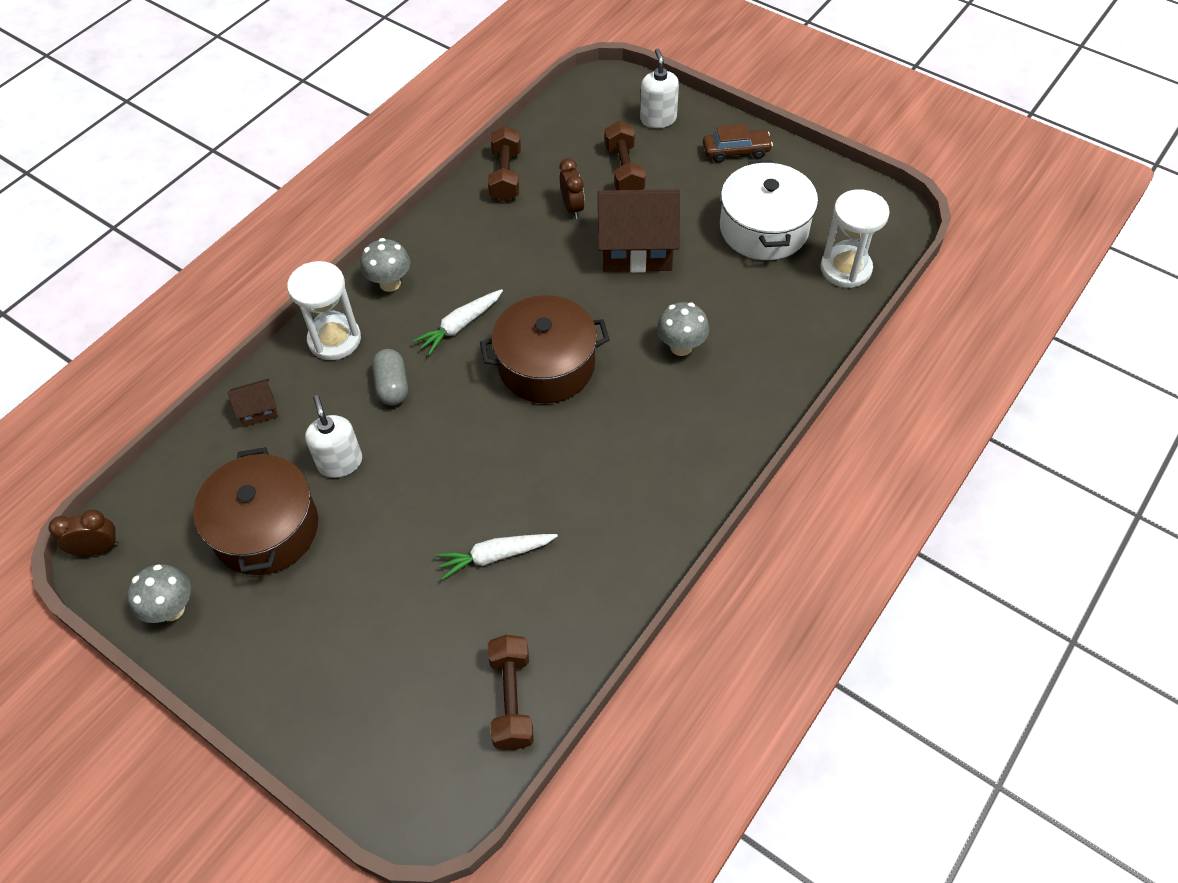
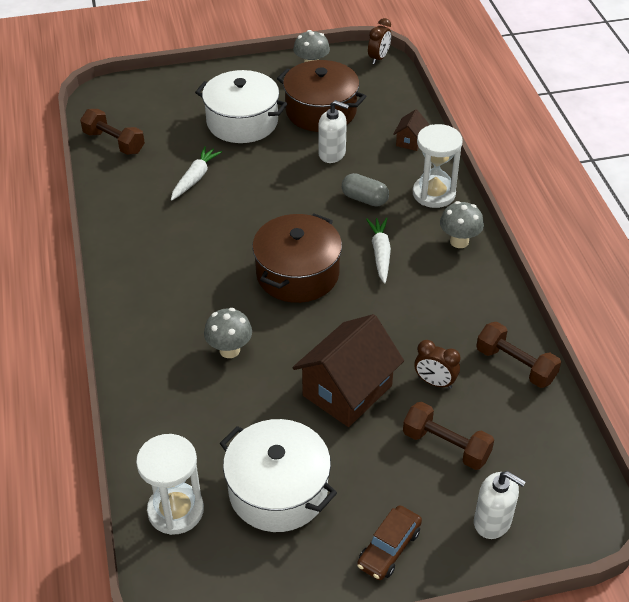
camera: 130 degrees right, 10 degrees down
none -> white pot [195,70,287,143]

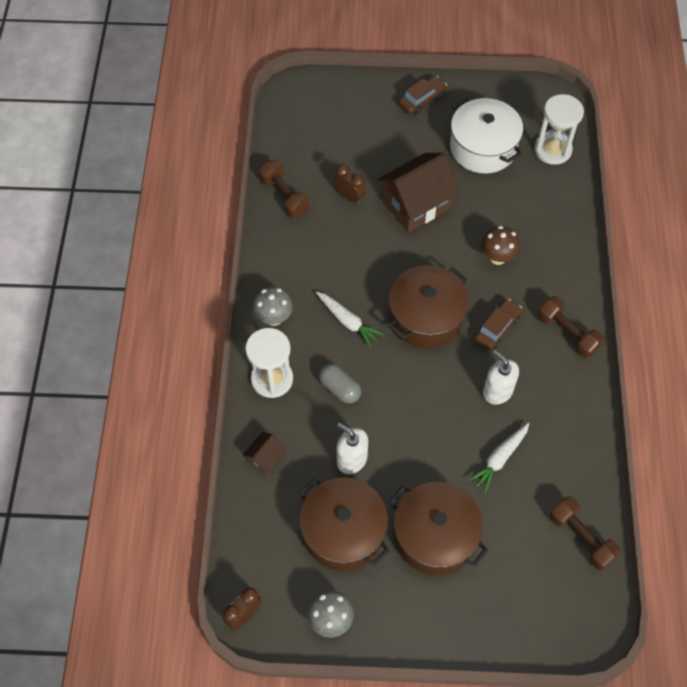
camera: 165 degrees left, 15 degrees up
white pot [195,70,287,143] -> brown pot [389,482,488,575]
grey mushroom [204,308,252,358] -> brown mushroom [481,226,520,265]
white carrot [366,217,391,284] -> white carrot turned 60 degrees counterclockwise [316,292,384,347]
brown dumbbell [403,402,494,470] -> brown dumbbell moved to [538,296,604,358]
white soap dispenser [474,471,526,539] -> white soap dispenser moved to [483,350,519,405]
none -> brown car [474,299,522,350]

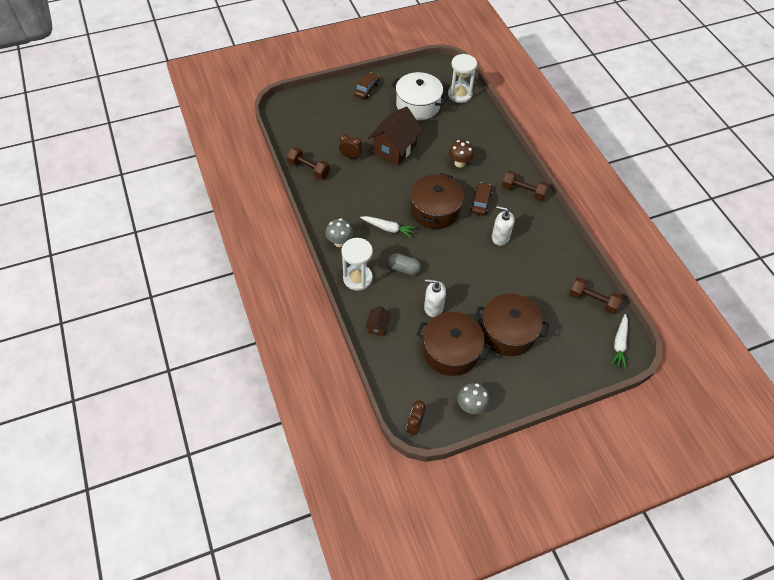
camera: 25 degrees left, 5 degrees down
white carrot [468,423,529,493] -> white carrot moved to [611,314,628,369]

